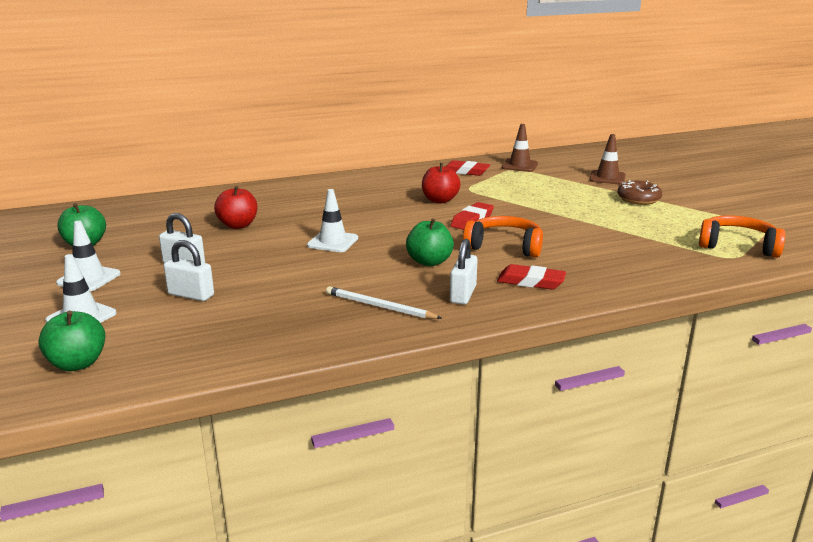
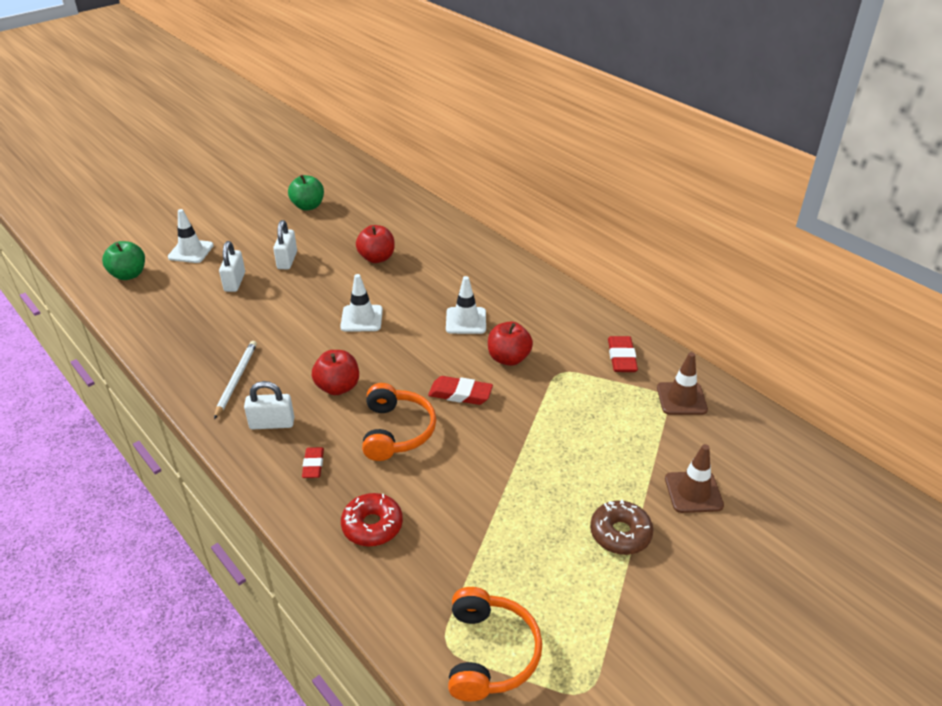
camera: 70 degrees right, 15 degrees up
white traffic cone [56,221,121,291] -> white traffic cone moved to [446,276,486,334]
green apple [406,218,454,266] -> red apple [312,350,359,395]
red eraser [497,264,566,290] -> red eraser [302,447,324,478], size x0.67
none -> red donut [341,493,403,546]

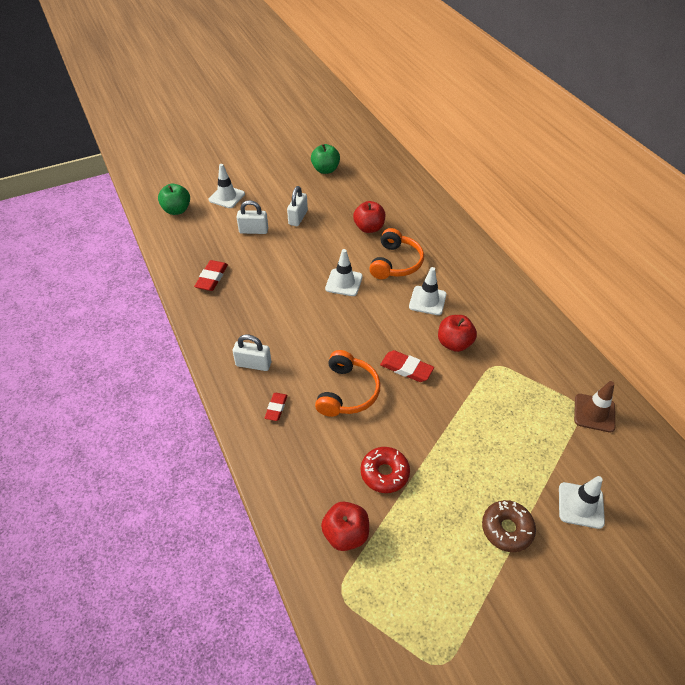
camera: 15 degrees right, 10 degrees up
white pencil [214,341,257,419] -> none
white padlock [219,241,245,292] -> white padlock turned 75 degrees clockwise [237,200,268,234]
red apple [312,350,359,395] -> red apple moved to [321,502,369,551]
red donut [341,493,403,546] -> red donut moved to [361,447,410,493]
orange headphones [448,587,542,702] -> orange headphones moved to [369,228,424,279]
red eraser [608,336,638,372] -> red eraser moved to [194,260,228,291]
brown traffic cone [665,444,724,513] -> white traffic cone [559,476,605,529]

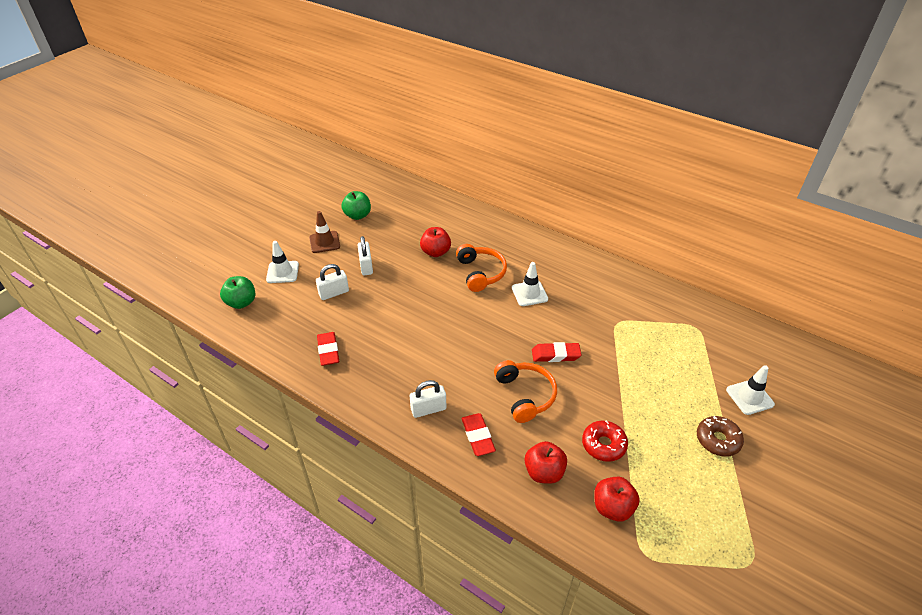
camera: 30 degrees left, 5 degrees down
red eraser [265,393,287,421] -> red eraser [462,413,496,456], size x1.50
white traffic cone [325,249,363,296] -> none
red apple [438,315,477,352] -> red apple moved to [524,441,567,484]
brown traffic cone [574,381,615,433] -> brown traffic cone moved to [309,211,340,253]

